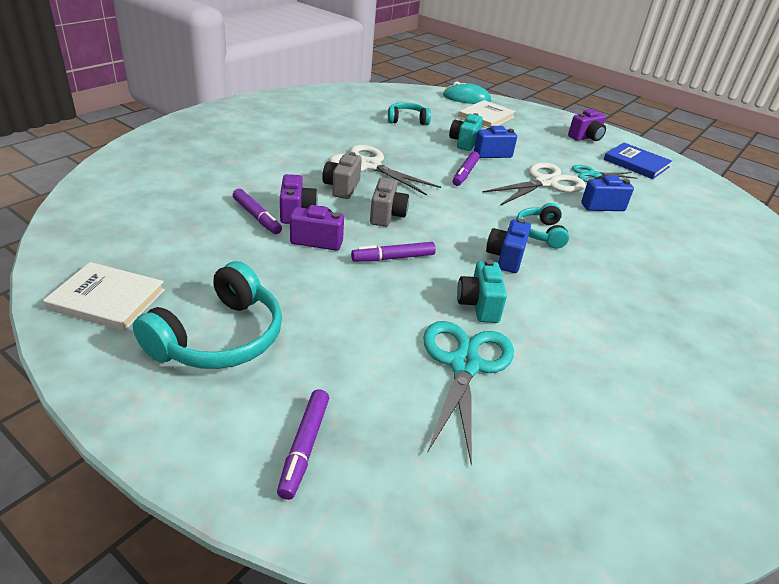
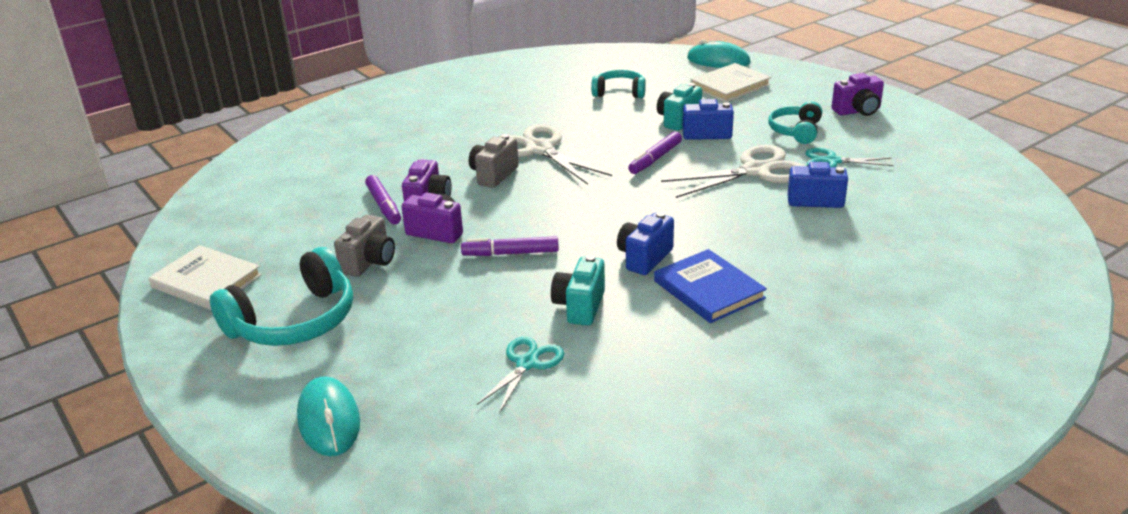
camera: 20 degrees right, 5 degrees down
purple marker [277,389,329,500] -> turquoise mouse [297,376,360,456]
grey camera [370,177,409,227] -> grey camera moved to [334,215,395,277]
turquoise scissors [423,321,514,465] -> turquoise scissors [477,337,564,413], size x0.59
turquoise headphones [516,203,569,248] -> turquoise headphones moved to [768,101,822,144]
blue book [604,143,672,179] -> blue book moved to [654,249,767,323]

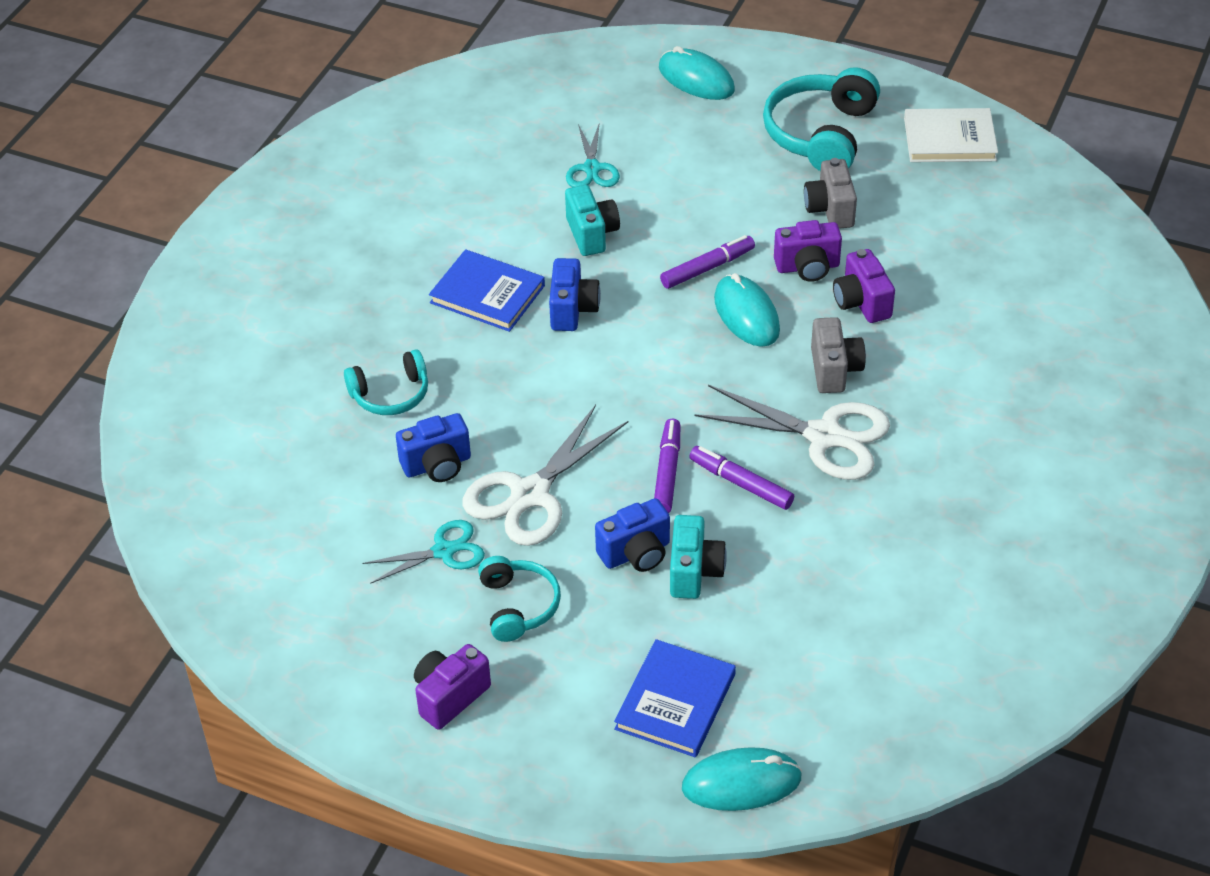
camera: 150 degrees right, 15 degrees up
purple marker [365,175,401,224] -> purple marker moved to [689,446,794,510]
turquoise headphones [591,70,646,98] -> turquoise headphones moved to [344,349,428,415]
white book [691,63,771,102] -> blue book [614,639,736,757]
none -> turquoise mouse [714,273,780,347]

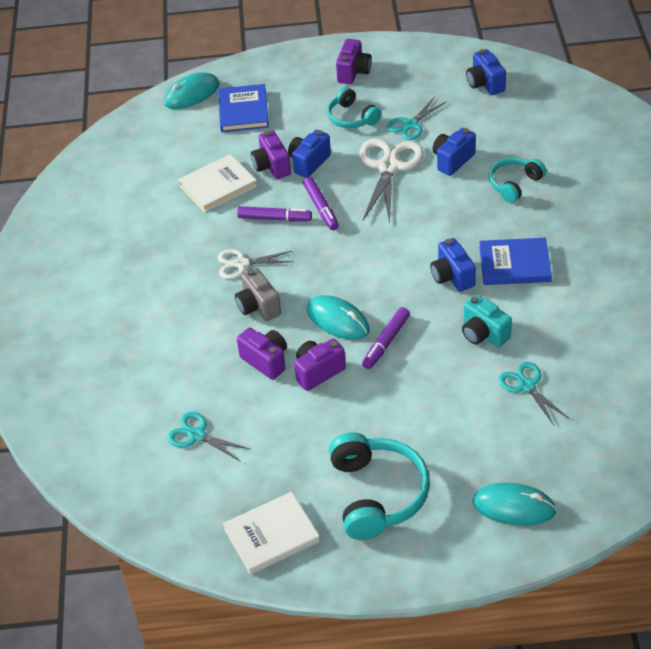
camera: 155 degrees right, 0 degrees up
turquoise camera [670,515,727,599] -> purple camera [251,130,291,179]
white scissors [694,385,890,480] -> white scissors [218,249,294,279], size x0.59
grey camera [804,158,857,229] -> none
none -> turquoise scissors [167,412,250,462]
none -> white book [178,154,257,212]
none -> blue camera [466,49,506,95]

